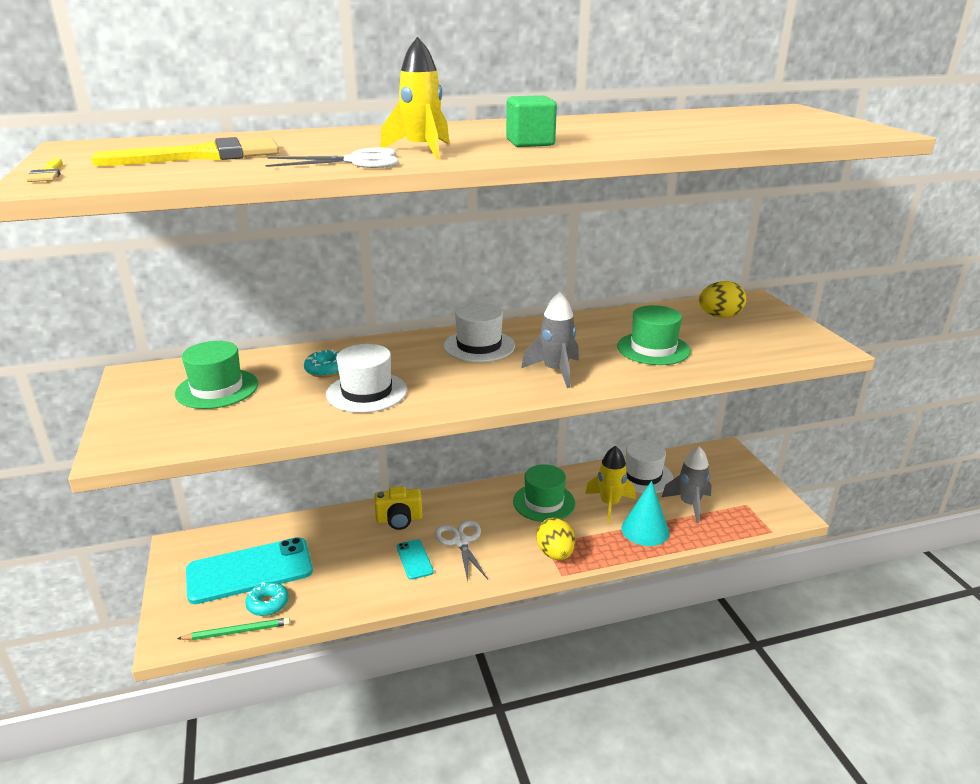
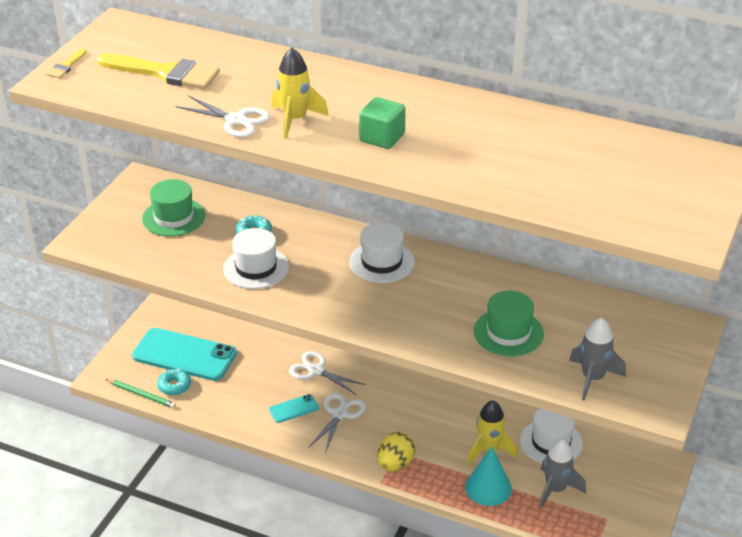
camera: 40 degrees right, 10 degrees up
yellow camera [374,486,423,530] -> white scissors [289,351,366,394]
turquoise phone [397,539,434,580] -> turquoise phone turned 45 degrees clockwise [269,394,319,423]
green hat [513,465,575,522] -> none
grey rocket [521,292,579,388] -> grey rocket moved to [569,317,626,401]
yellow egg [699,281,746,318] -> none

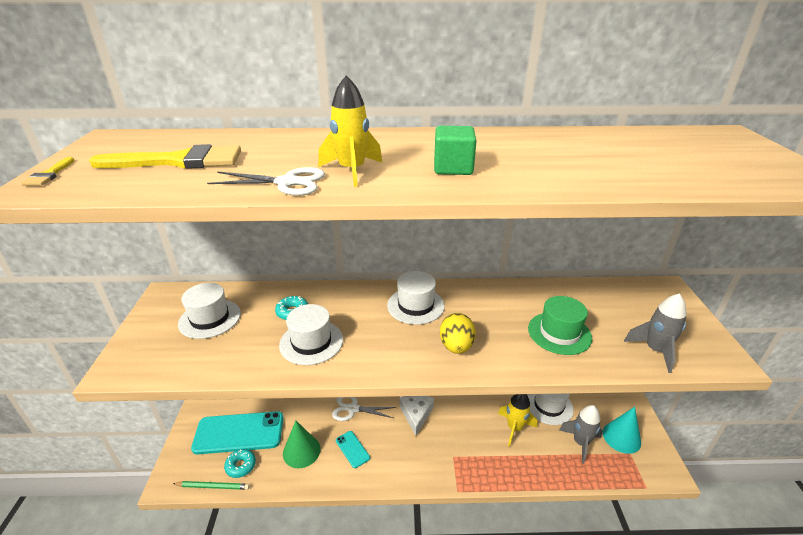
camera: 25 degrees left, 5 degrees down
green hat [142,179,205,237] -> white hat [178,283,241,339]
turquoise phone [269,394,319,423] -> turquoise phone turned 75 degrees counterclockwise [336,431,370,468]
white scissors [309,393,366,453] -> none
yellow egg [377,432,415,472] -> yellow egg moved to [440,313,476,354]
turquoise cone [465,446,512,506] -> turquoise cone moved to [603,407,641,454]
none -> green cone [283,420,320,468]
none -> white cheese [399,396,434,436]

